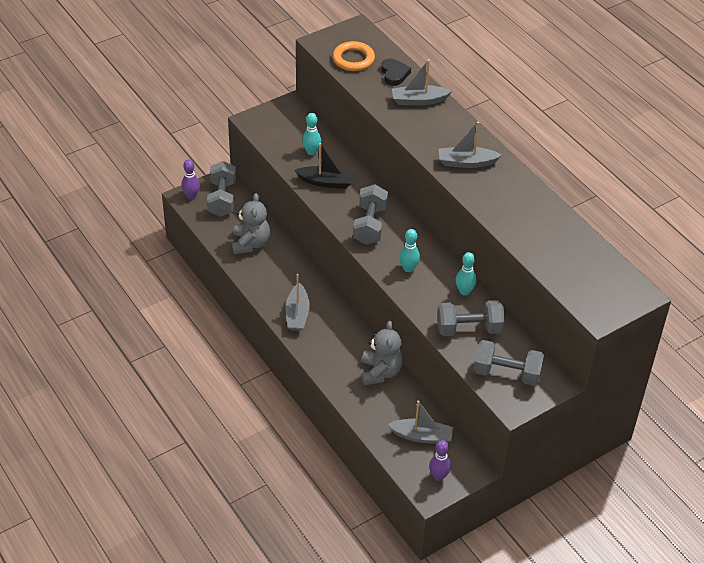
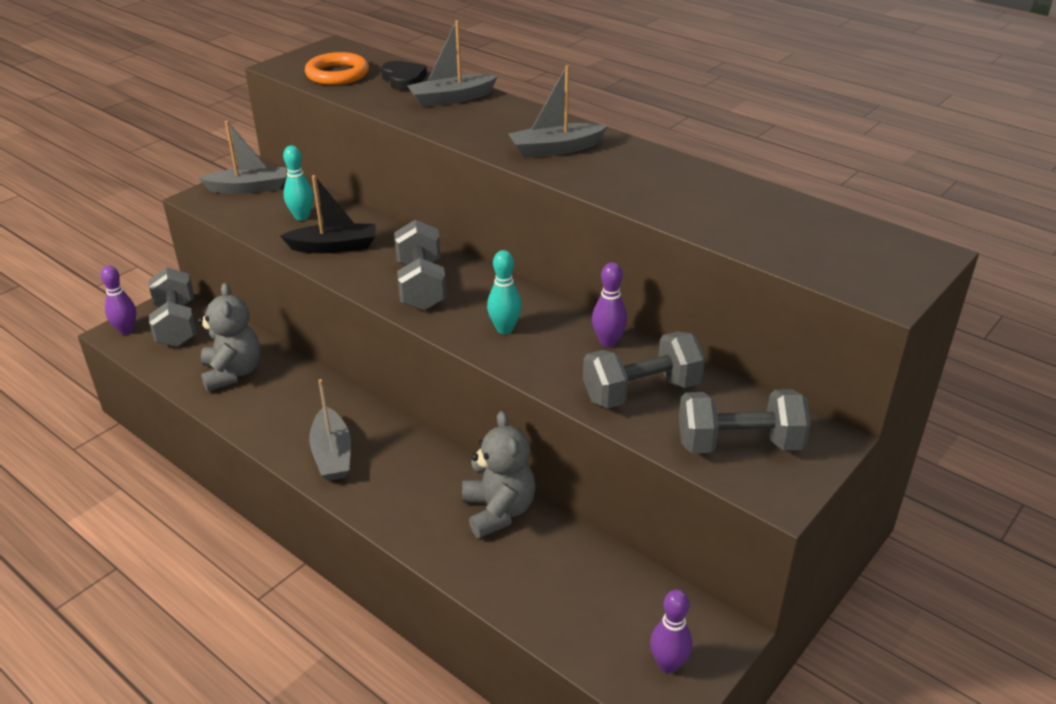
camera: 15 degrees left, 10 degrees down
grey boat [387,401,453,444] -> grey boat moved to [199,121,287,194]
turquoise bowling pin [456,252,477,296] -> purple bowling pin [592,262,627,347]

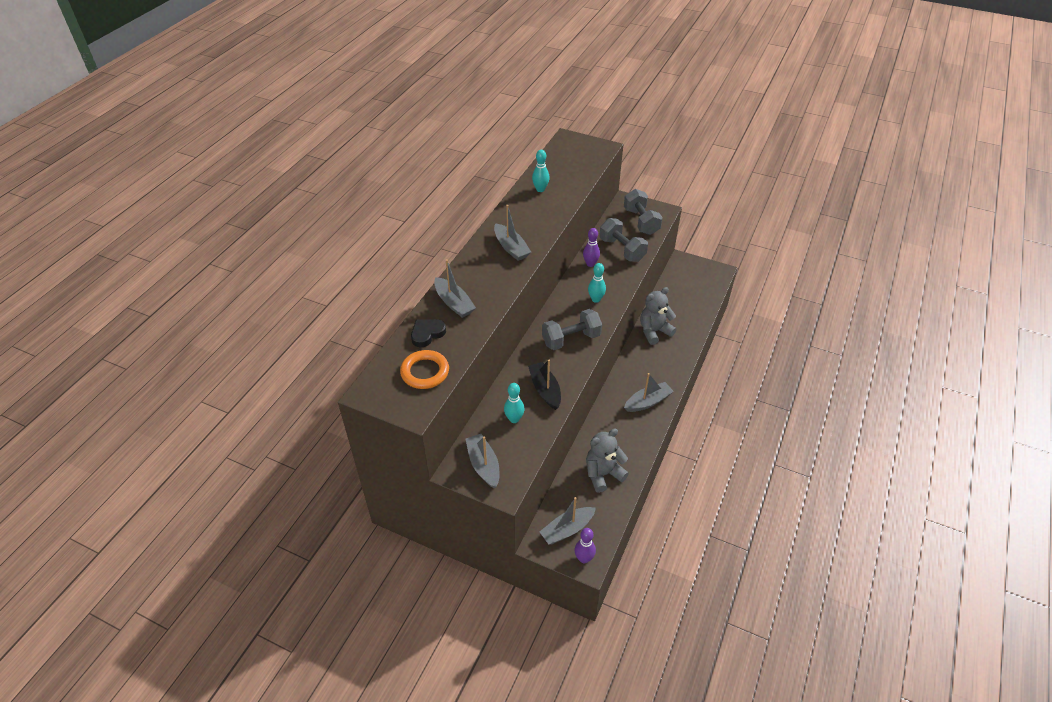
camera: 105 degrees left, 10 degrees up
grey dumbbell [149,267,196,347] -> grey boat [539,497,596,545]
purple bowling pin [650,589,692,673] -> none
none -> turquoise bowling pin [532,150,550,192]

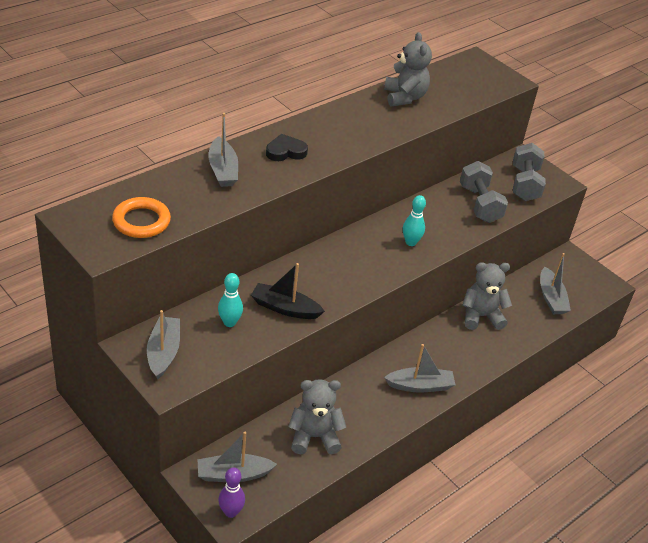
camera: 20 degrees right, 5 degrees down
black heart [411,319,446,347] -> black heart moved to [266,134,308,161]
grey boat [494,205,531,261] -> grey boat moved to [540,253,571,314]
black boat [528,359,561,410] -> black boat turned 75 degrees counterclockwise [251,263,325,319]
turquoise bowling pin [532,150,550,192] -> grey teddy bear [384,32,432,106]
grey dumbbell [542,309,602,350] -> none
purple bowling pin [583,228,600,267] -> none

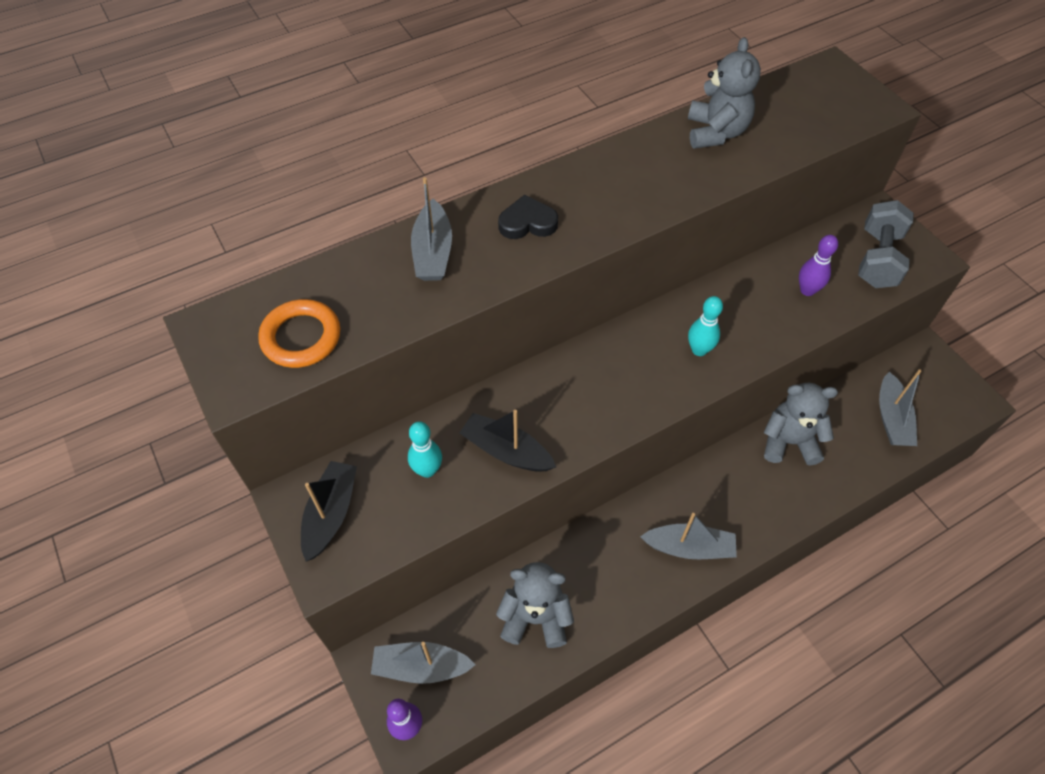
camera: 15 degrees right, 15 degrees up
grey boat [147,310,180,379] -> black boat [301,461,357,561]
grey dumbbell [460,161,508,223] -> purple bowling pin [799,235,838,296]

